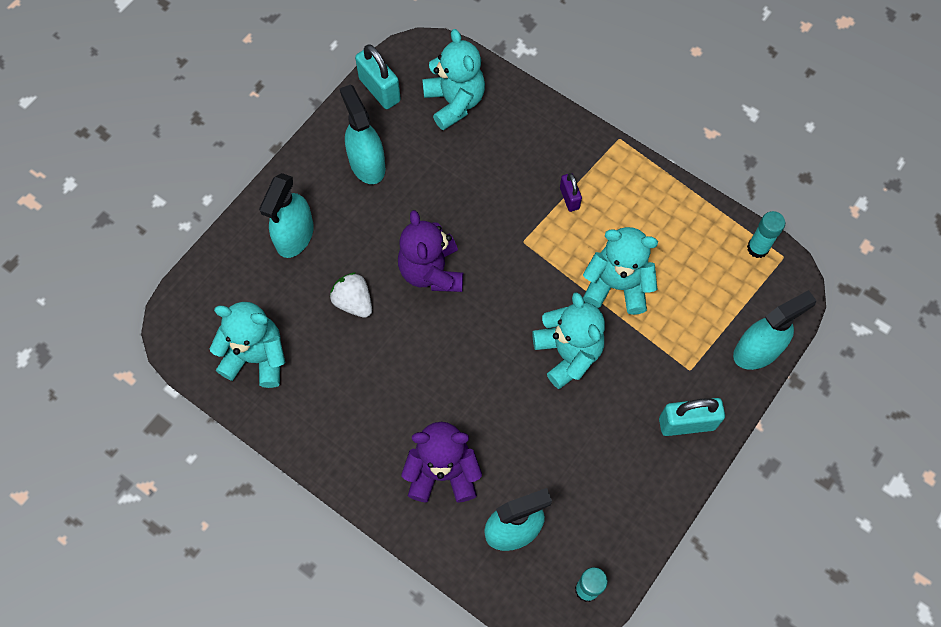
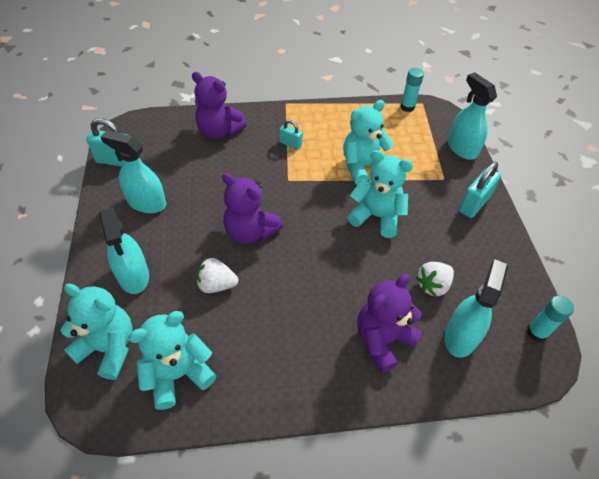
camera: 45 degrees left, 15 degrees down
turquoise teddy bear [422,29,485,130] -> turquoise teddy bear moved to [60,283,133,380]
purple padlock [560,173,582,212] -> turquoise padlock [280,120,303,150]
turquoise spray bottle [733,290,817,370] -> turquoise spray bottle turned 45 degrees counterclockwise [448,73,497,160]
none -> purple teddy bear [192,72,247,139]
none -> white strawberry [416,262,454,297]

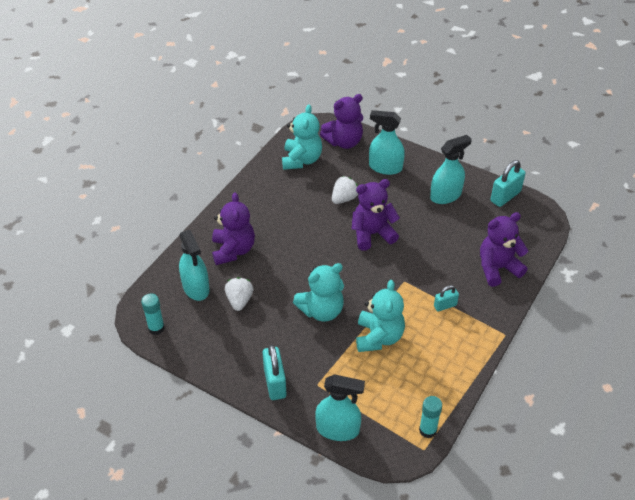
camera: 130 degrees right, 5 degrees down
turquoise teddy bear [60,283,133,380] -> purple teddy bear [320,94,363,149]

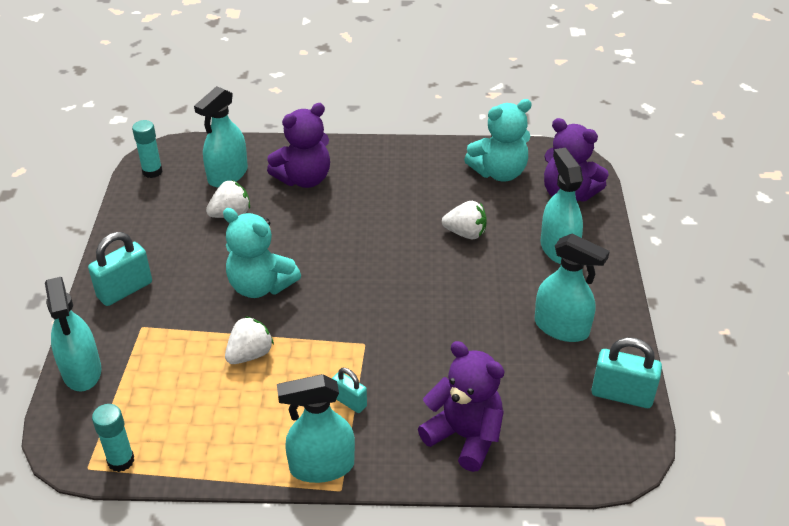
camera: 60 degrees right, 5 degrees down
purple teddy bear [352,179,400,251] -> none
turquoise teddy bear [356,280,405,352] -> white strawberry [225,316,274,364]
none -> turquoise spray bottle [277,374,355,483]

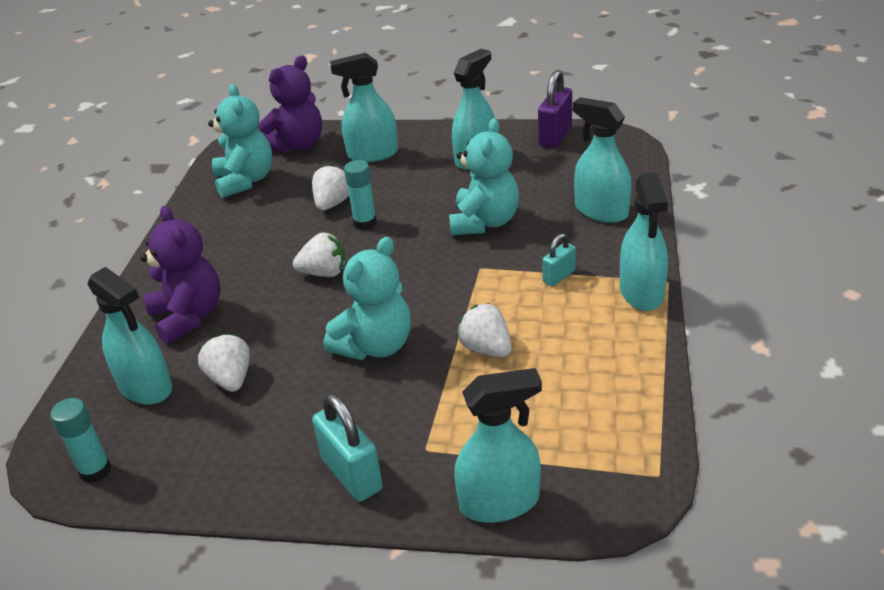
camera: 80 degrees left, 5 degrees down
turquoise glue stick [92,404,134,472] -> turquoise glue stick moved to [344,160,377,230]
purple teddy bear [418,341,504,472] -> turquoise spray bottle [573,97,632,223]
turquoise padlock [591,337,662,408] -> purple padlock [538,70,572,148]
none -> white strawberry [293,232,345,277]
none -> turquoise teddy bear [449,118,519,235]

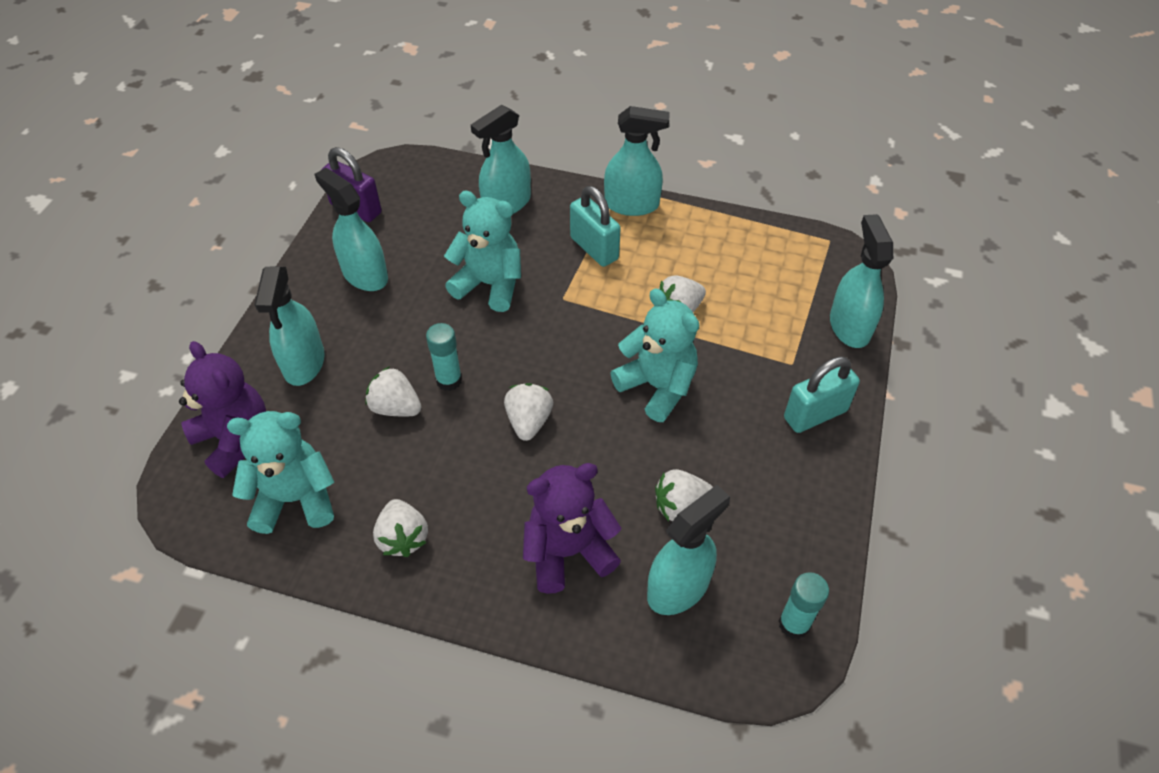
camera: 85 degrees left, 15 degrees up
turquoise padlock [542,234,576,286] -> turquoise padlock [570,186,621,267], size x1.69
none -> white strawberry [373,499,428,557]

